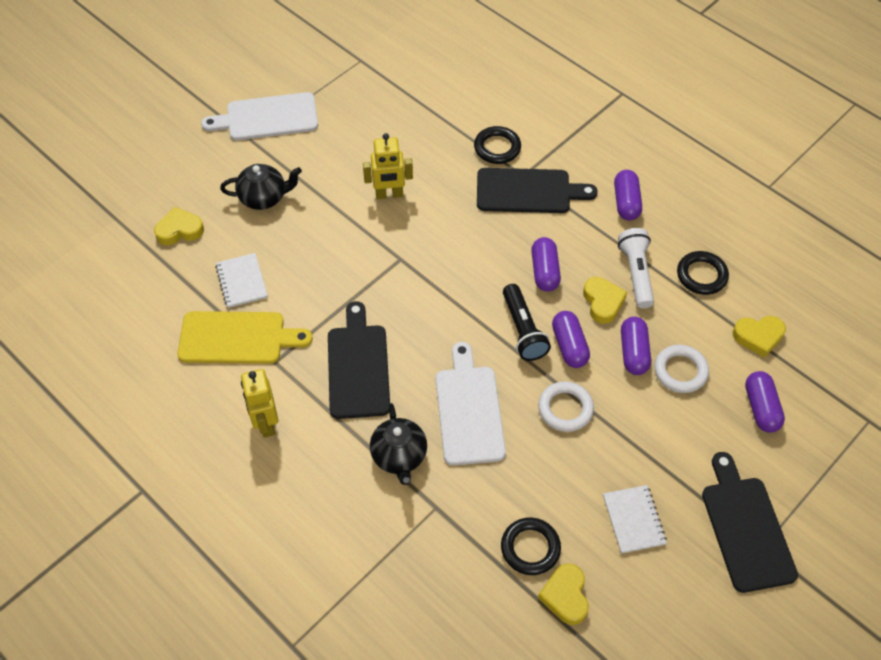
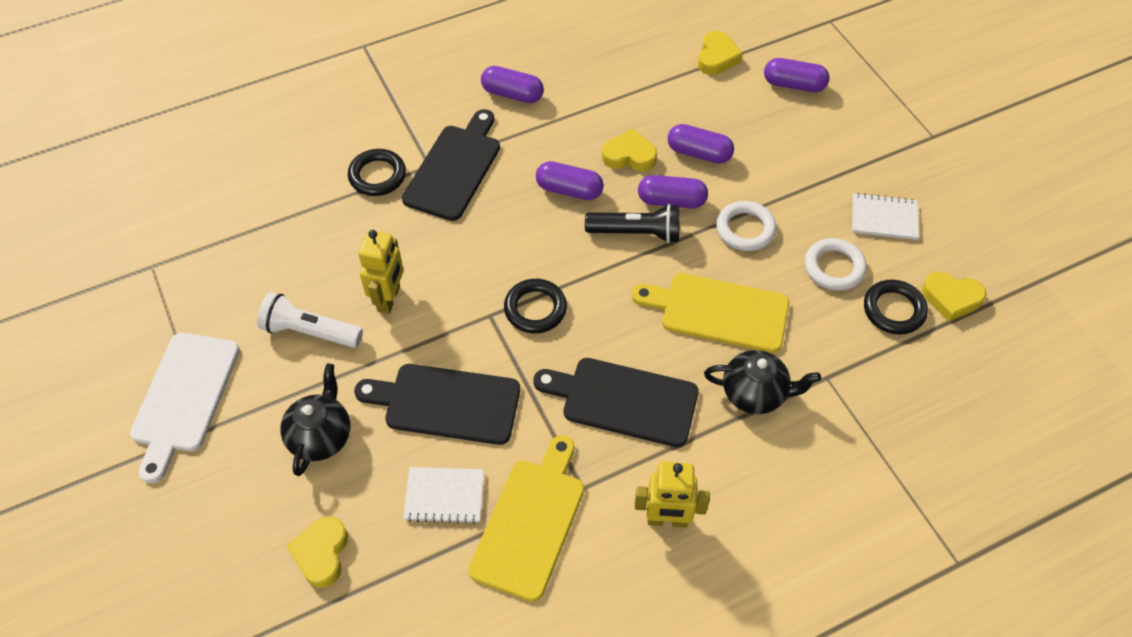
camera: 70 degrees left, 0 degrees up
white cutting board [436,342,506,465] -> yellow cutting board [632,273,789,353]
white flashlight [618,228,654,308] -> white flashlight moved to [257,292,363,348]
white ring [654,345,709,393] -> white ring moved to [805,238,867,291]
black ring [677,251,729,295] -> black ring moved to [504,279,567,333]
black cutting board [702,452,798,593] -> black cutting board moved to [354,364,520,445]

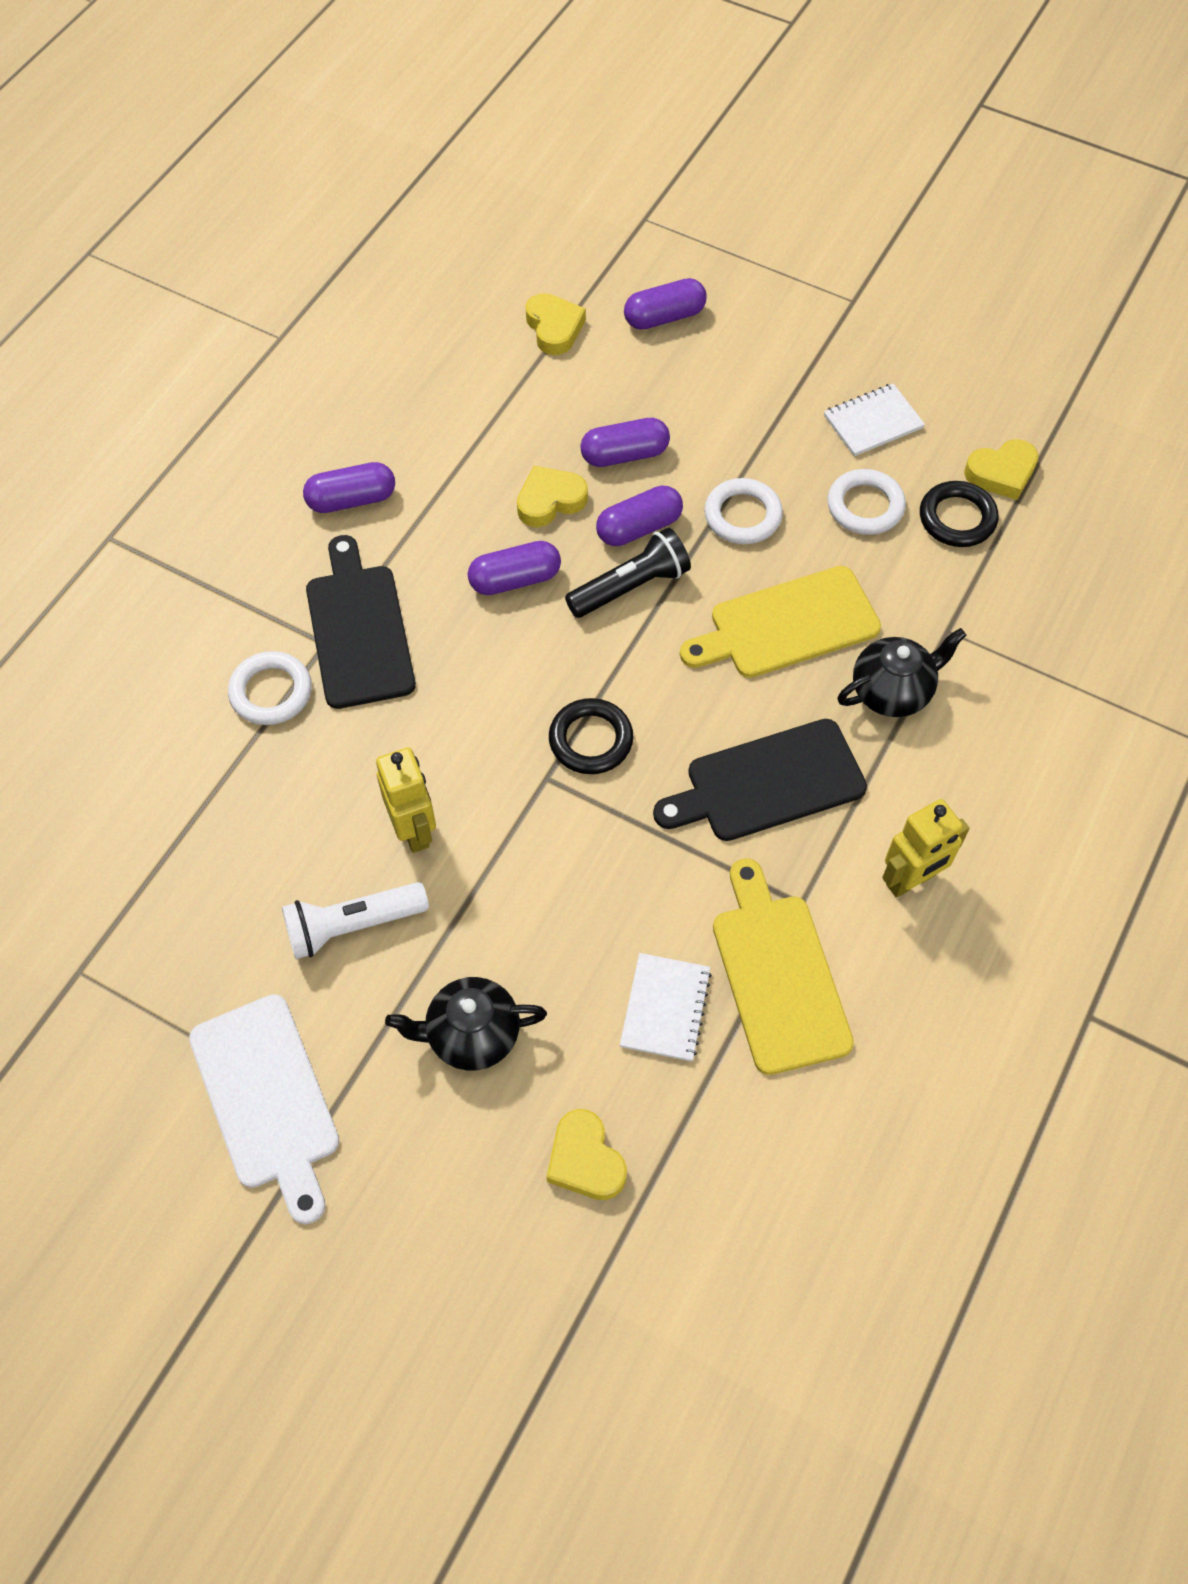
camera: 35 degrees left, 5 degrees up
black teapot [280,364,350,476] -> black teapot turned 75 degrees counterclockwise [385,977,547,1071]
black ring [348,149,406,196] -> white ring [228,651,312,725]
black cutting board [354,364,520,445] -> none
white notebook [403,467,484,524] -> white notebook turned 45 degrees counterclockwise [620,953,712,1061]

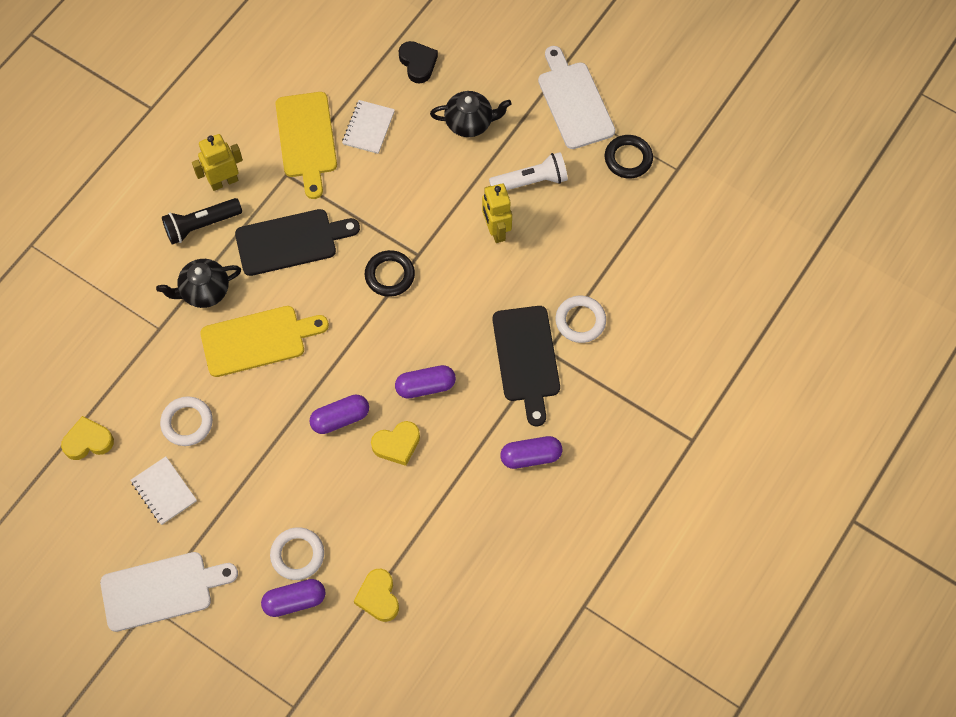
camera: 175 degrees left, 5 degrees up
yellow heart [546,1109,627,1200] -> black heart [399,41,438,84]
black flashlight [565,528,691,618] -> black flashlight moved to [162,198,242,245]
purple capsule [580,418,670,467] -> none
white ring [704,478,783,544] -> white ring moved to [270,527,324,580]
white notebook [824,383,925,456] -> white notebook turned 75 degrees clockwise [130,456,197,525]
black ring [920,481,998,547] -> black ring moved to [605,135,653,178]
none -> white cutting board [100,552,238,632]

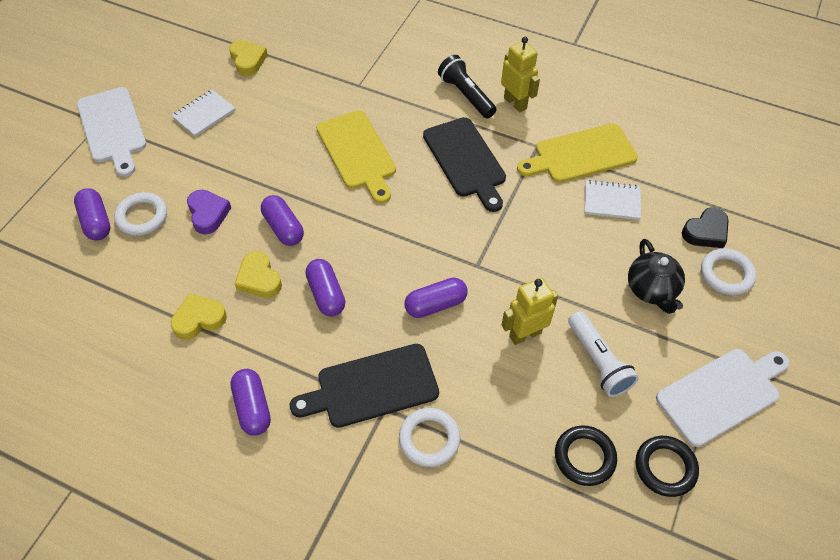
camera: 80 degrees right, 10 degrees down
black teapot [156,259,241,308] -> none
white ring [160,396,213,446] -> white ring moved to [701,248,756,295]
yellow heart [354,569,399,622] -> yellow heart moved to [171,293,227,340]
black ring [365,250,415,297] -> black ring moved to [555,425,617,486]
none -> purple heart [187,189,231,234]
none -> purple capsule [404,277,468,318]

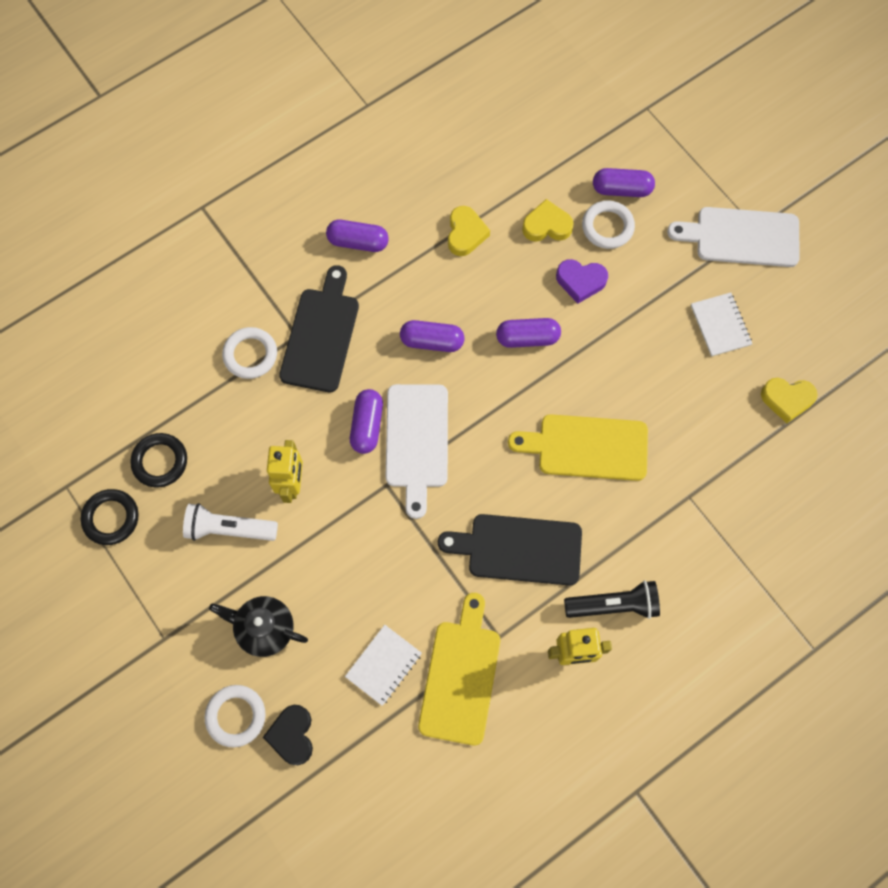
camera: 120 degrees right, 15 degrees up
yellow heart [235,251,282,298] -> yellow heart moved to [522,199,574,242]
white cutting board [656,349,790,447] -> white cutting board moved to [386,384,448,519]

